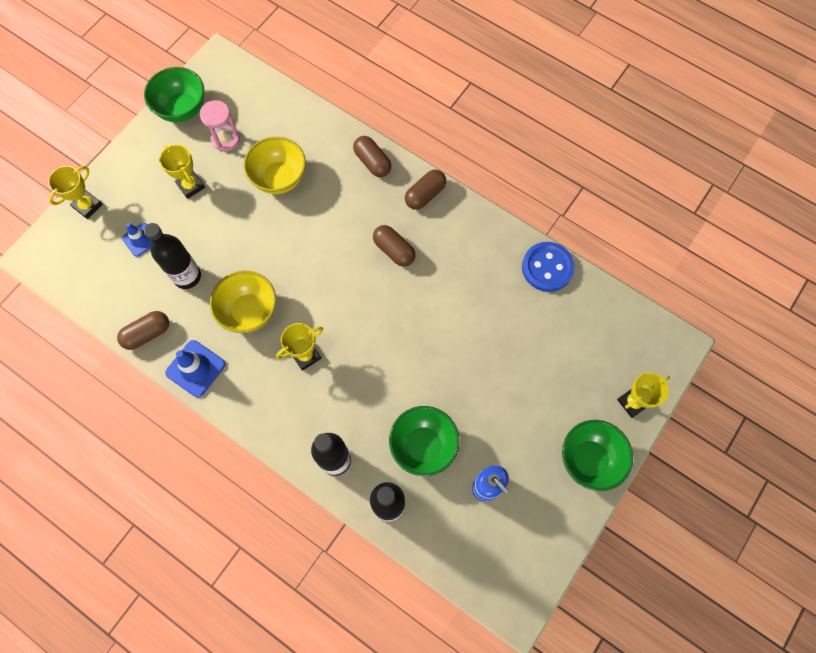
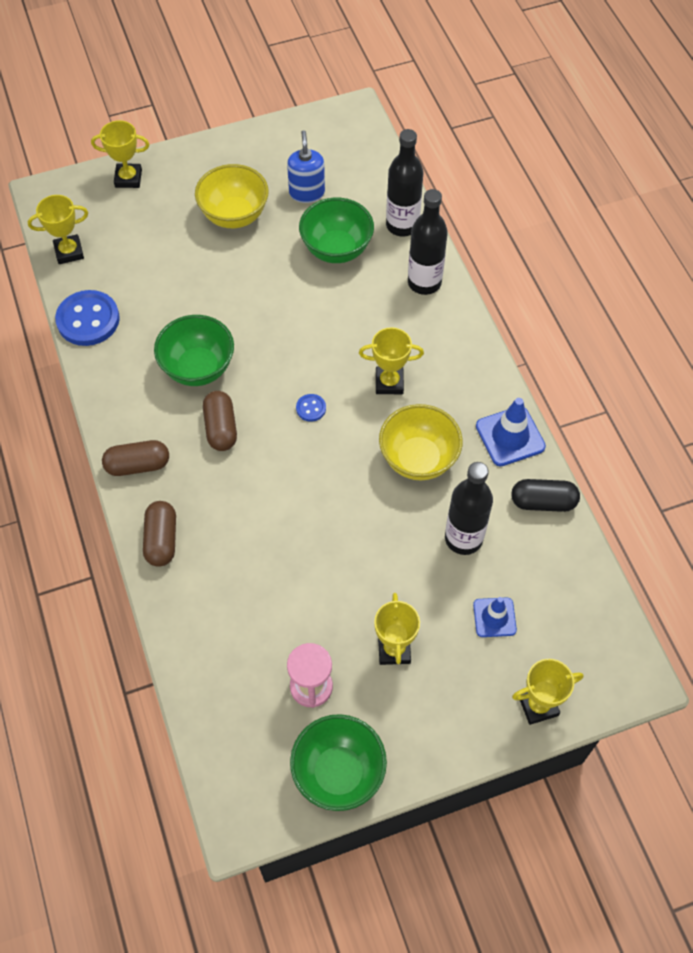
camera: 145 degrees left, 10 degrees down
brown capsule [117,311,169,350] -> black capsule [511,479,580,512]
yellow bowl [243,137,306,194] -> yellow bowl moved to [195,164,269,228]
green bowl [562,420,633,491] -> green bowl moved to [154,315,234,386]
none -> yellow trophy [28,195,88,264]
none -> blue button [296,394,326,422]

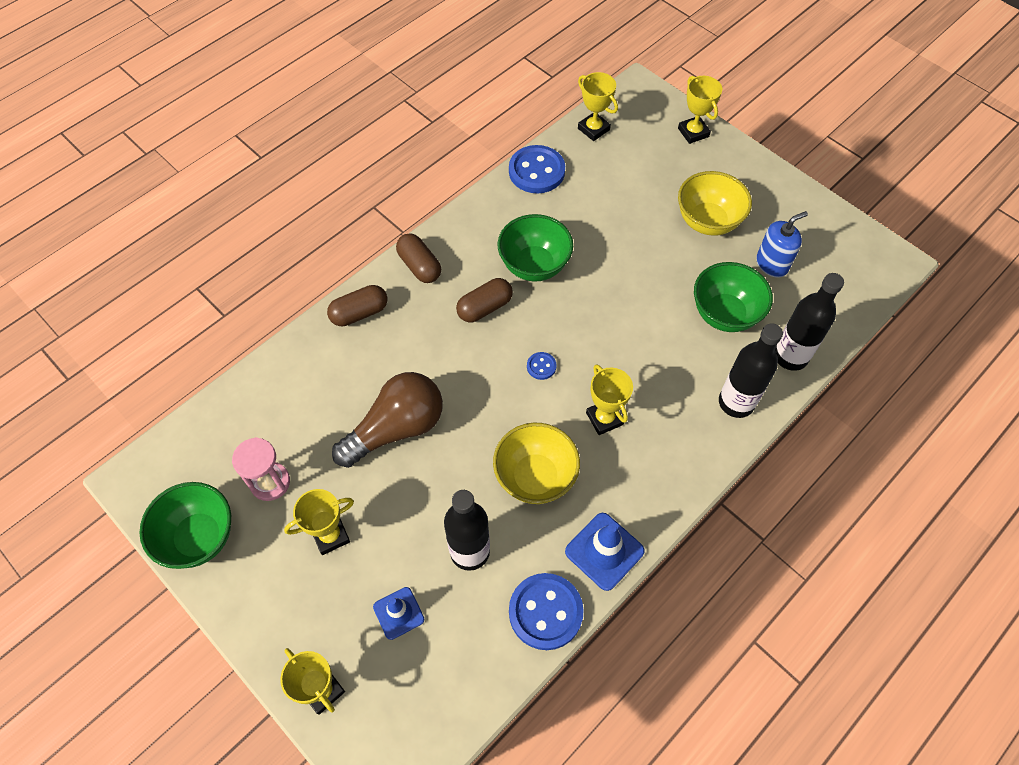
camera: 65 degrees right, 0 degrees up
black capsule [511,479,580,512] -> blue button [509,573,584,650]
none -> brown light bulb [332,372,443,468]

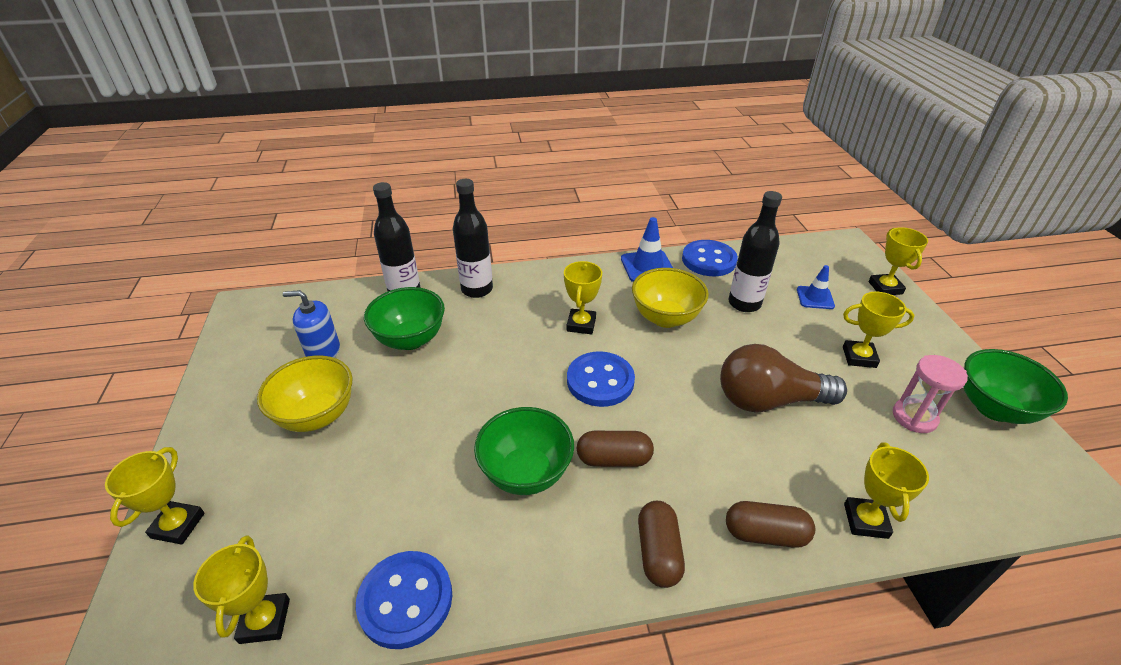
camera: 145 degrees left, 20 degrees down
blue button [527,352,556,380] -> blue button [567,352,635,407], size x2.17
none -> yellow trophy [844,442,929,539]

